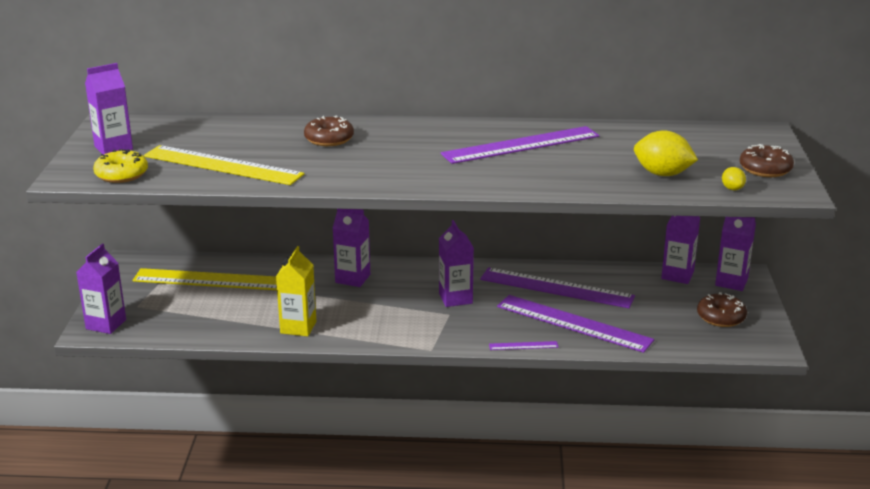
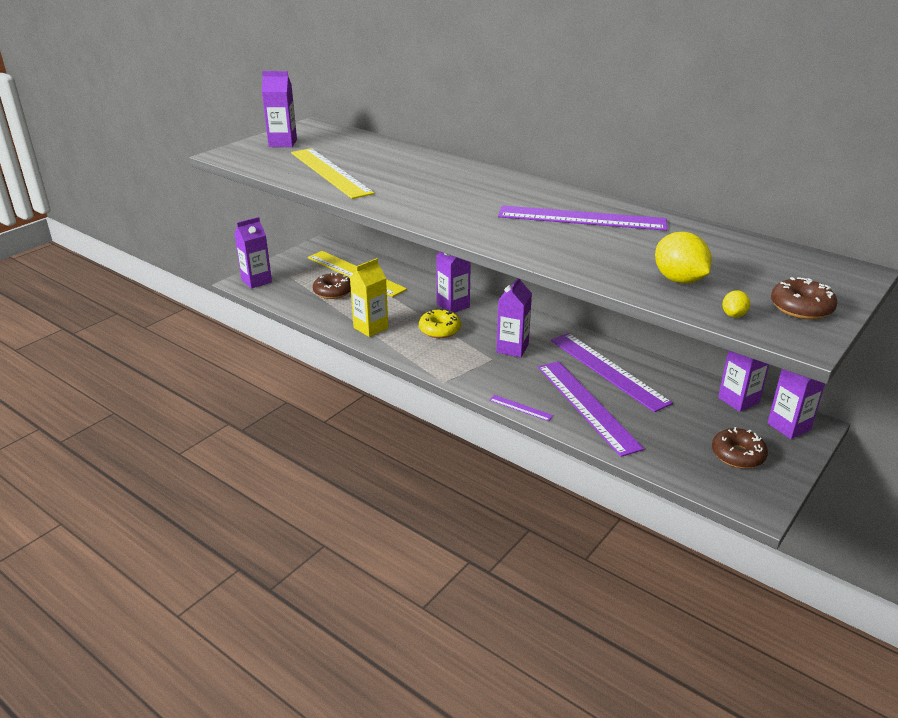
camera: 35 degrees right, 5 degrees up
yellow donut [93,149,148,183] -> yellow donut moved to [419,308,461,338]
brown donut [304,116,354,146] -> brown donut moved to [313,272,351,299]

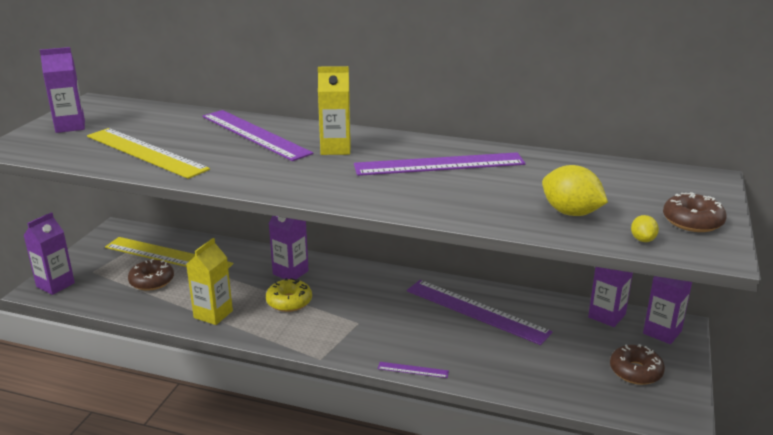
camera: 20 degrees left, 5 degrees down
purple carton [496,278,532,358] -> none
purple ruler [538,361,644,457] -> purple ruler moved to [203,110,313,161]
none -> yellow carton [318,66,350,155]

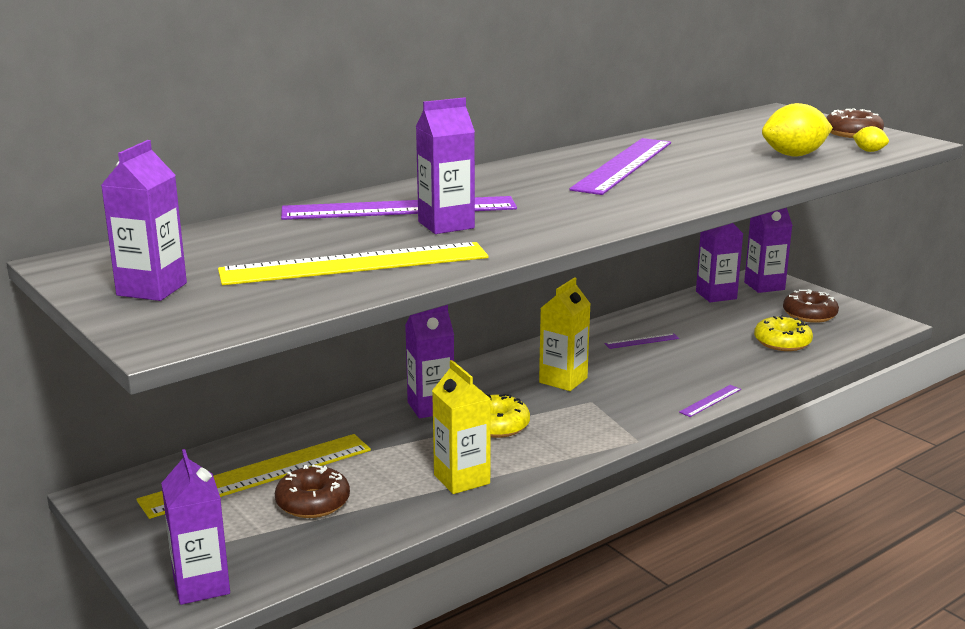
camera: 55 degrees left, 5 degrees down
yellow carton [318,66,350,155] -> yellow carton moved to [539,277,590,391]
purple ruler [407,280,553,345] -> purple ruler [605,333,679,349], size x0.41
none -> purple carton [416,97,475,234]
none -> yellow donut [754,315,813,351]

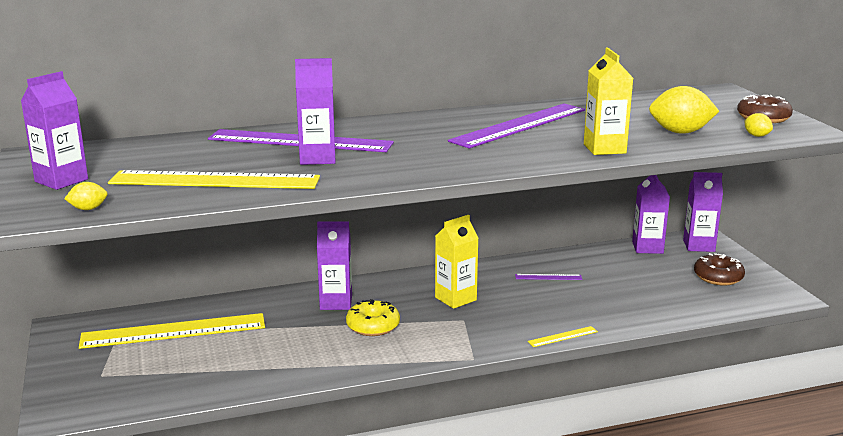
camera: 20 degrees right, 0 degrees up
purple carton [161,449,230,605] -> none
brown donut [275,465,350,518] -> none
yellow carton [432,360,491,494] -> yellow carton moved to [584,48,633,155]
purple ruler [679,385,741,417] -> yellow ruler [527,326,598,347]
yellow donut [754,315,813,351] -> none
none -> yellow lemon [64,182,108,210]

